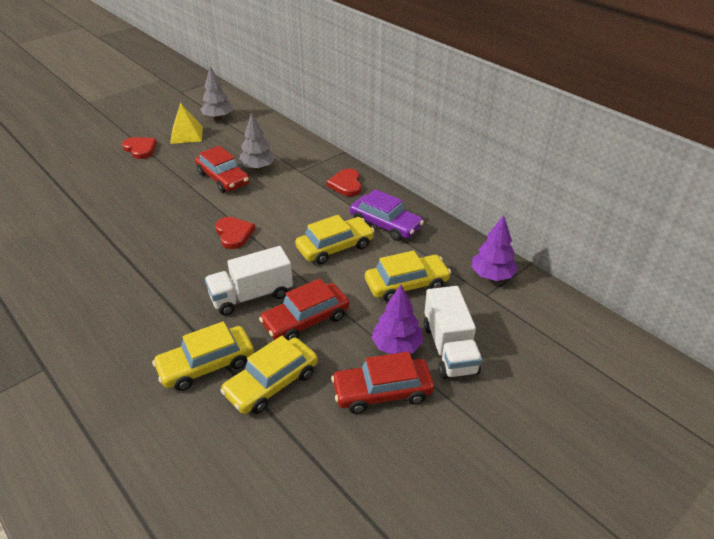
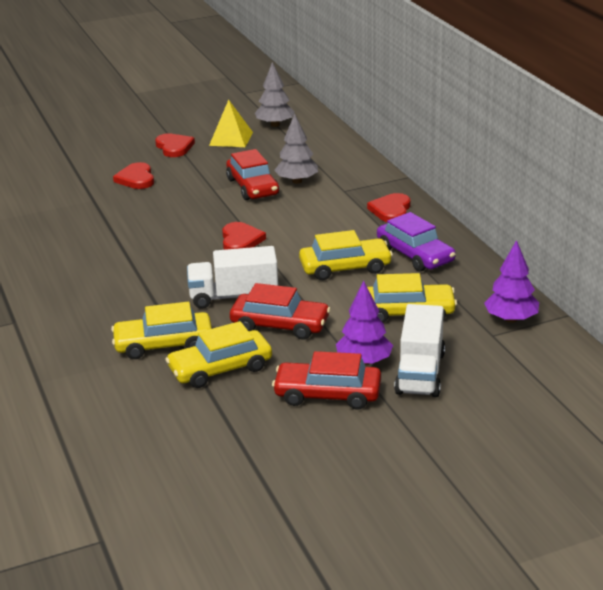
camera: 20 degrees right, 10 degrees down
red car [259,278,350,341] -> red car turned 150 degrees counterclockwise [230,283,331,340]
none -> red heart [113,162,154,189]

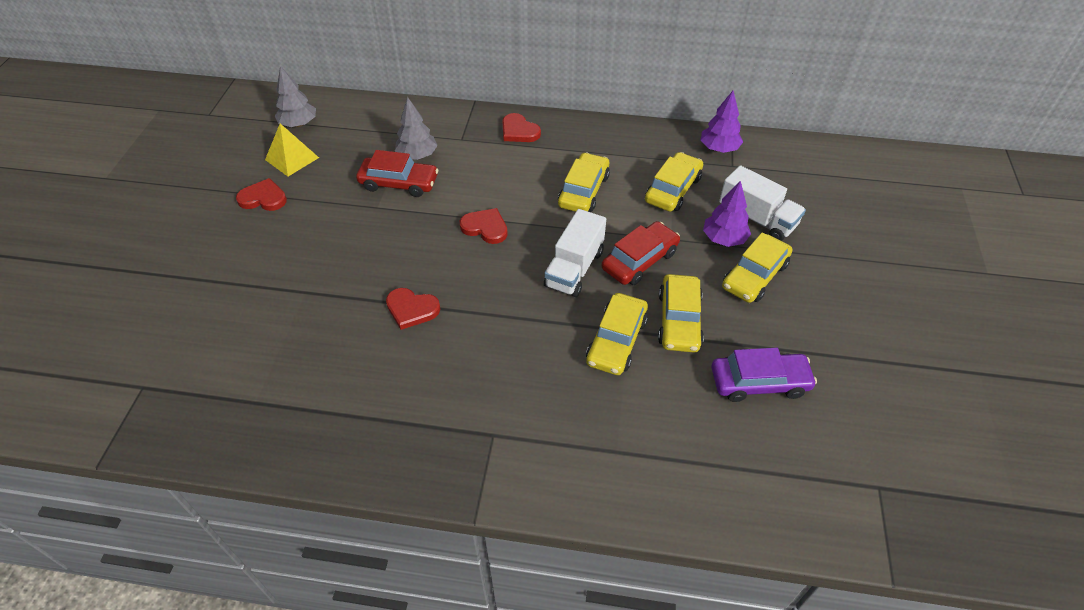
camera: 60 degrees left, 20 degrees up
red heart [113,162,154,189] -> red heart moved to [386,288,440,330]
red car [272,351,381,410] -> yellow car [722,233,793,303]
purple car [377,212,456,272] -> purple car moved to [712,348,817,402]

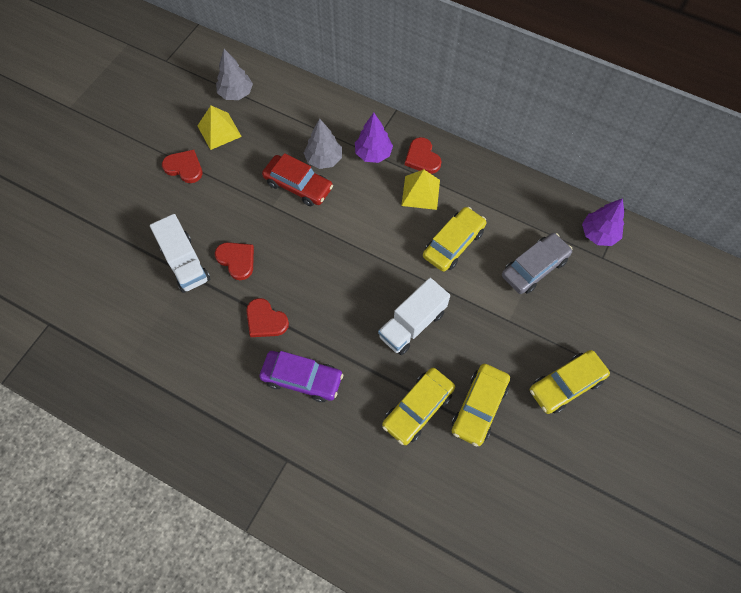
camera: 20 degrees right, 15 degrees up
red heart [460,208,508,244] -> red heart moved to [215,242,254,280]
red car [602,221,680,285] -> none
yellow car [645,152,703,212] -> grey car [502,233,572,294]
purple tree [703,180,751,247] -> purple tree moved to [355,113,393,163]
purple car [712,348,817,402] -> purple car moved to [260,351,343,402]
white truck [719,165,806,241] -> white truck moved to [150,214,210,293]
none -> yellow pyramid [401,169,440,210]

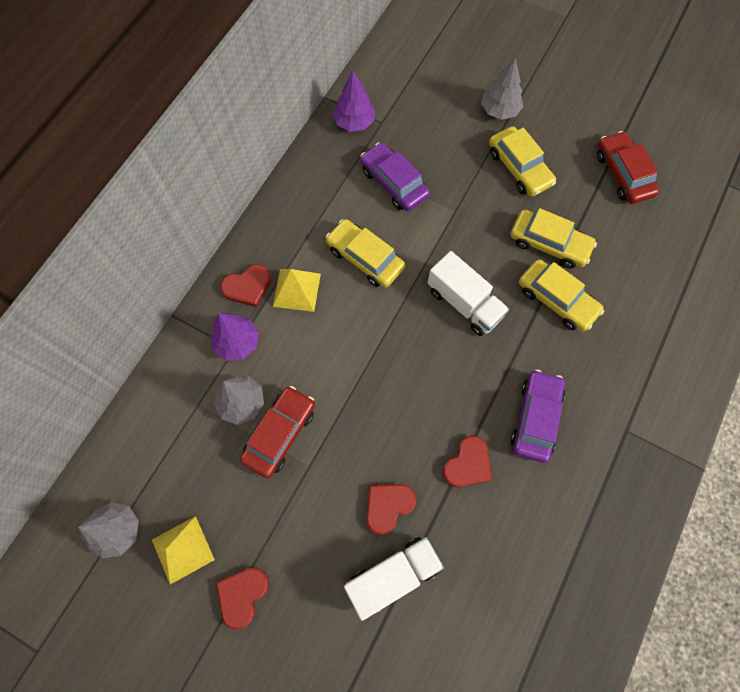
camera: 90 degrees left, 5 degrees up
grey car [502,233,572,294] -> purple car [360,142,430,211]
none -> grey tree [481,58,524,120]
none -> red car [597,131,659,204]

